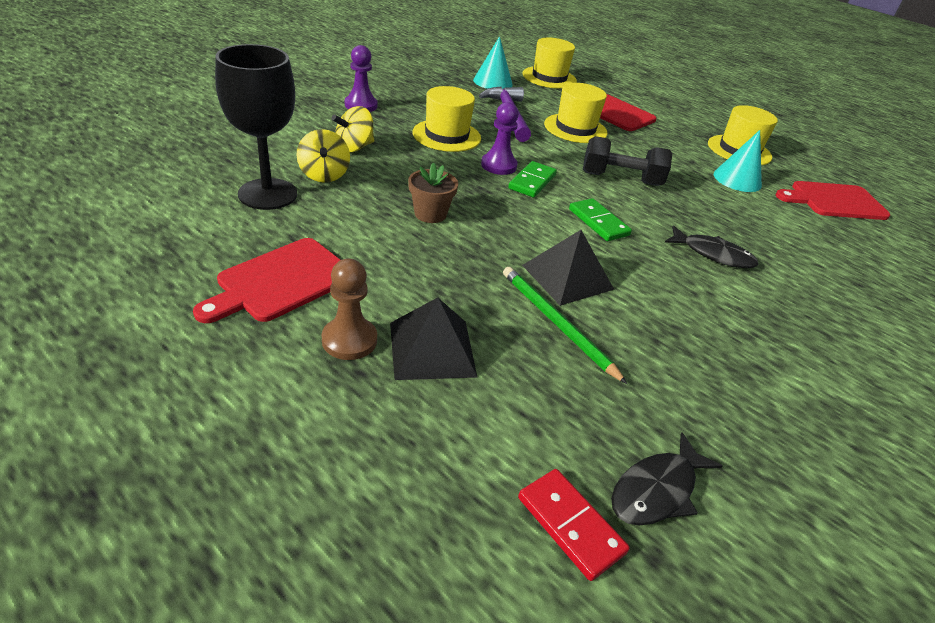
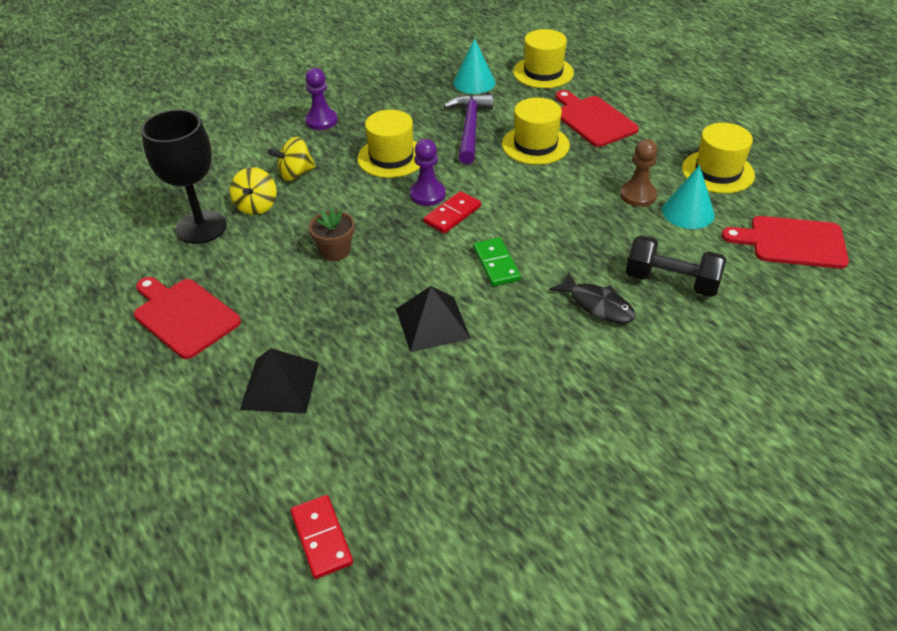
camera: 20 degrees right, 5 degrees up
red cutting board [193,238,340,323] -> red cutting board turned 75 degrees clockwise [134,277,241,359]
brown pawn [321,259,377,360] -> brown pawn moved to [620,139,658,207]
green pencil [503,267,627,384] -> none
green domino [508,161,557,197] -> red domino [423,191,481,234]
black dumbbell [583,136,672,186] -> black dumbbell moved to [626,235,726,297]
black fish [611,432,723,526] -> none

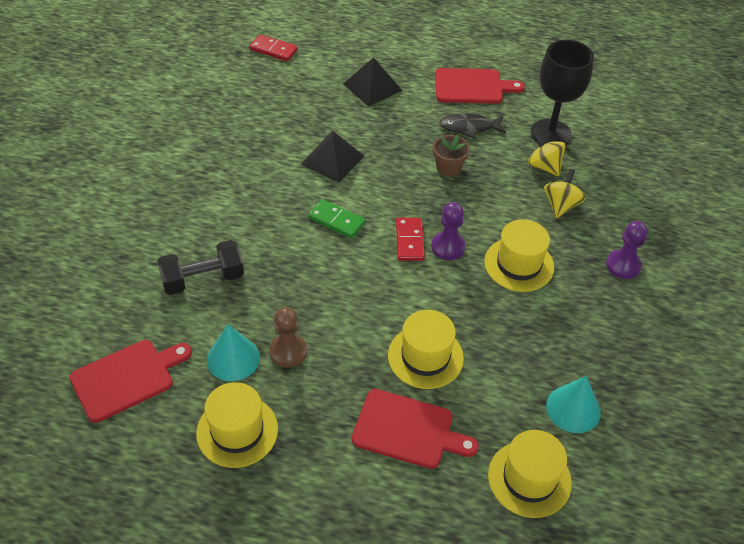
camera: 135 degrees right, 5 degrees up
purple hammer [444,94,493,164] -> none
black fish [549,272,636,324] -> black fish moved to [440,113,506,138]

